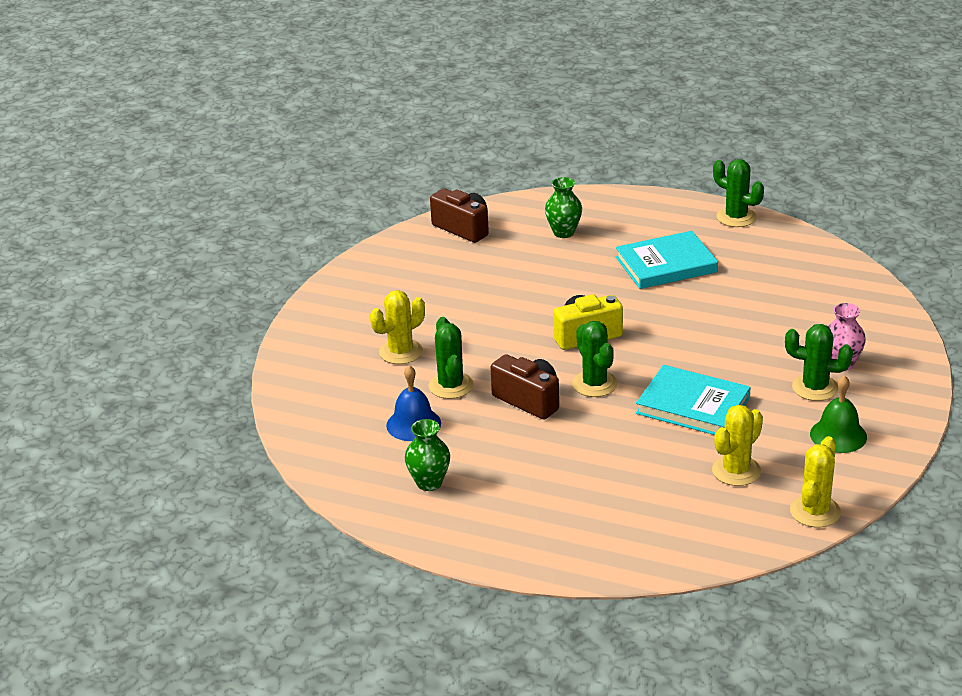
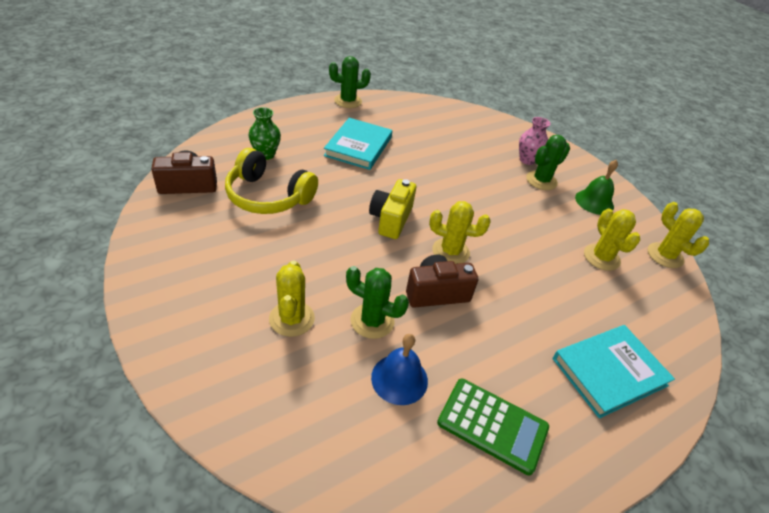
camera: 60 degrees left, 10 degrees up
green vase [405,419,450,491] -> green calculator [437,379,549,475]
green cactus [572,321,618,397] -> yellow cactus [429,201,491,264]
turquoise book [636,365,751,435] -> turquoise book moved to [552,325,675,418]
none -> yellow headphones [225,148,318,214]

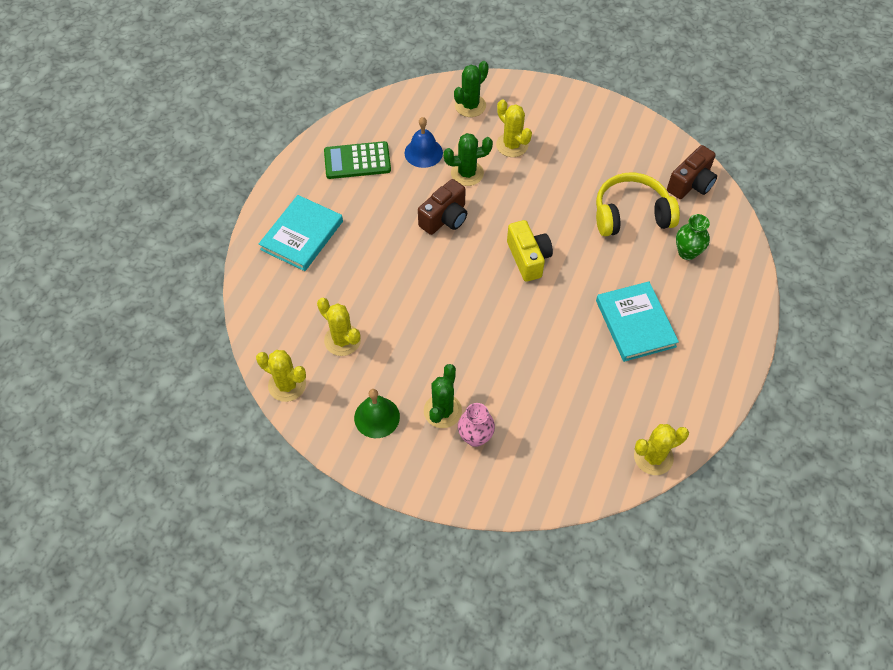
camera: 150 degrees right, 15 degrees up
green cactus [329,56,371,108] -> green cactus moved to [454,61,489,117]
yellow cactus [429,201,491,264] -> yellow cactus moved to [634,424,689,475]

